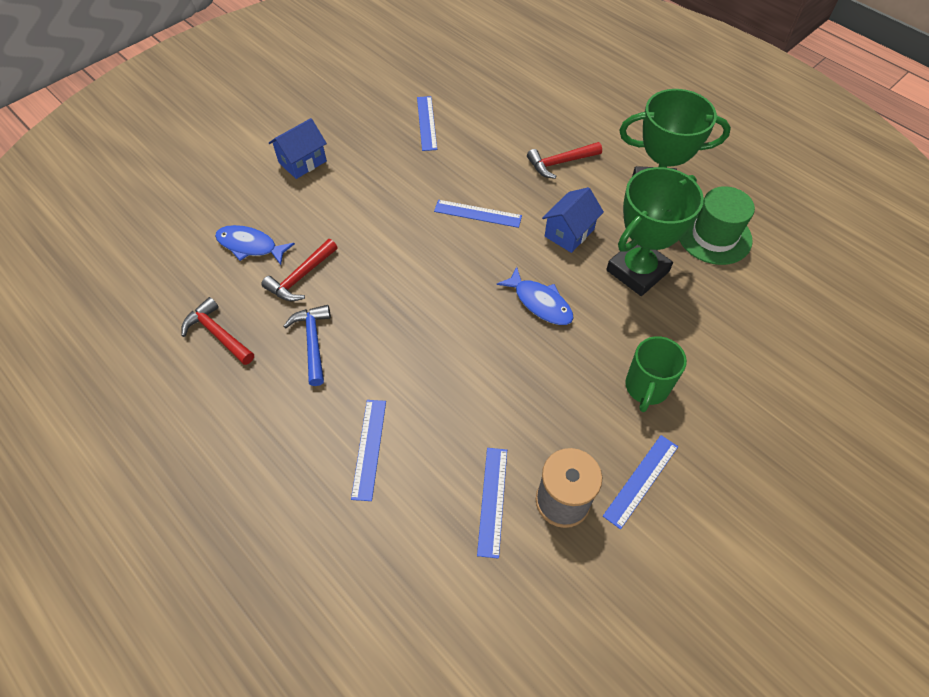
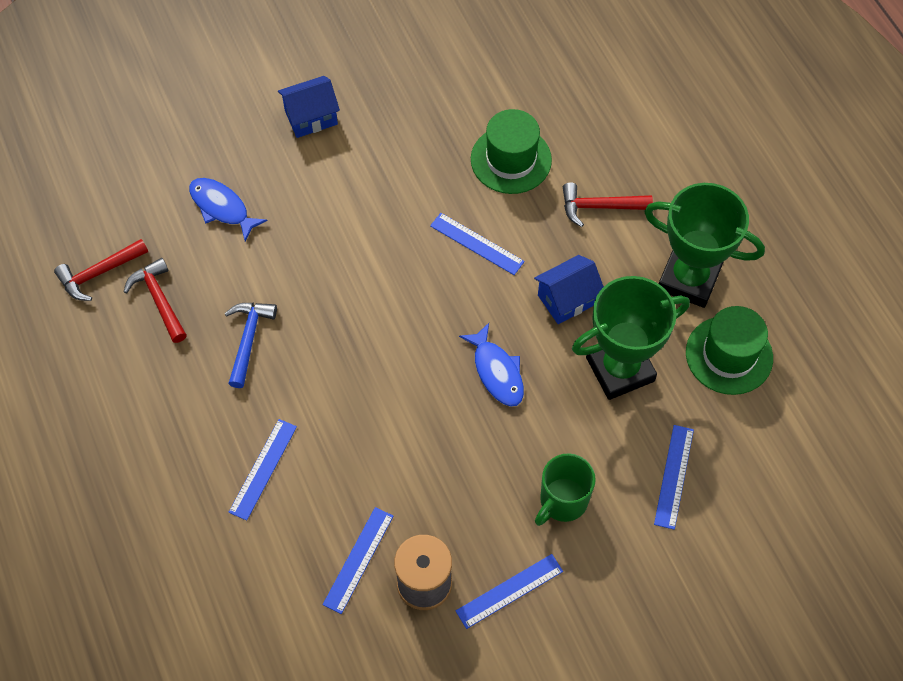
camera: 20 degrees right, 5 degrees up
red hammer [261,239,338,301] -> red hammer moved to [54,239,148,301]
blue ruler [417,96,437,151] -> blue ruler moved to [654,425,694,530]
none -> green hat [471,109,552,194]

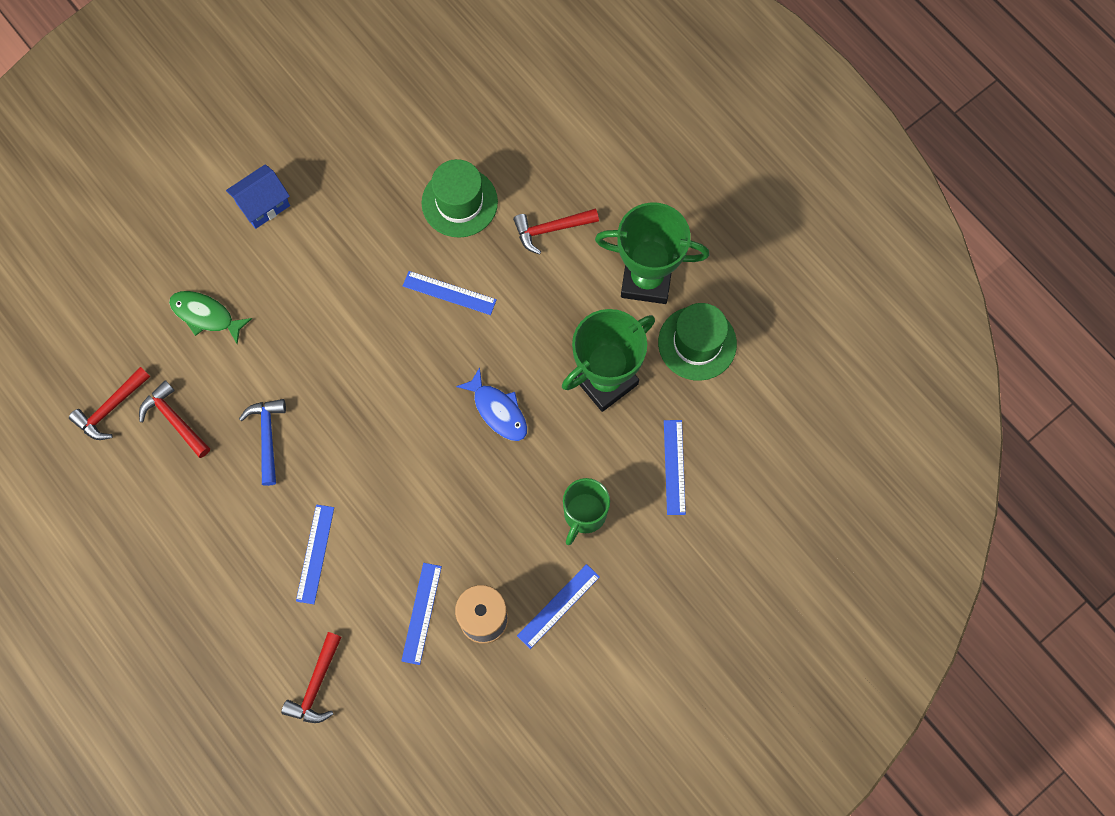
camera: 15 degrees left, 10 degrees up
blue fish [189,178,268,241] -> green fish [169,291,252,344]
blue house [534,255,604,324] -> none
none -> red hammer [281,632,342,723]

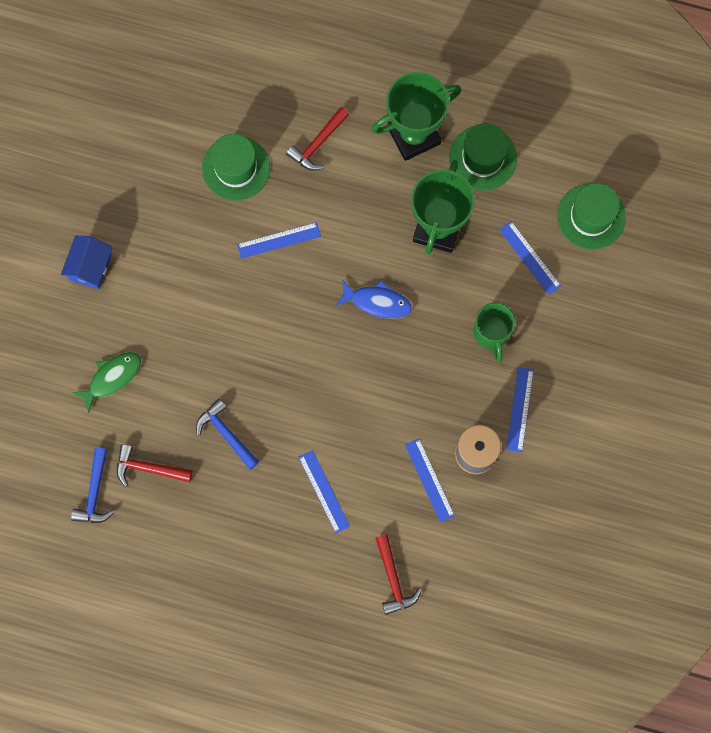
camera: 35 degrees left, 5 degrees up
red hammer [69,367,150,440] -> blue hammer [71,447,114,523]
green fish [169,291,252,344] -> green fish turned 150 degrees clockwise [72,352,141,413]
none -> green hat [557,183,626,250]

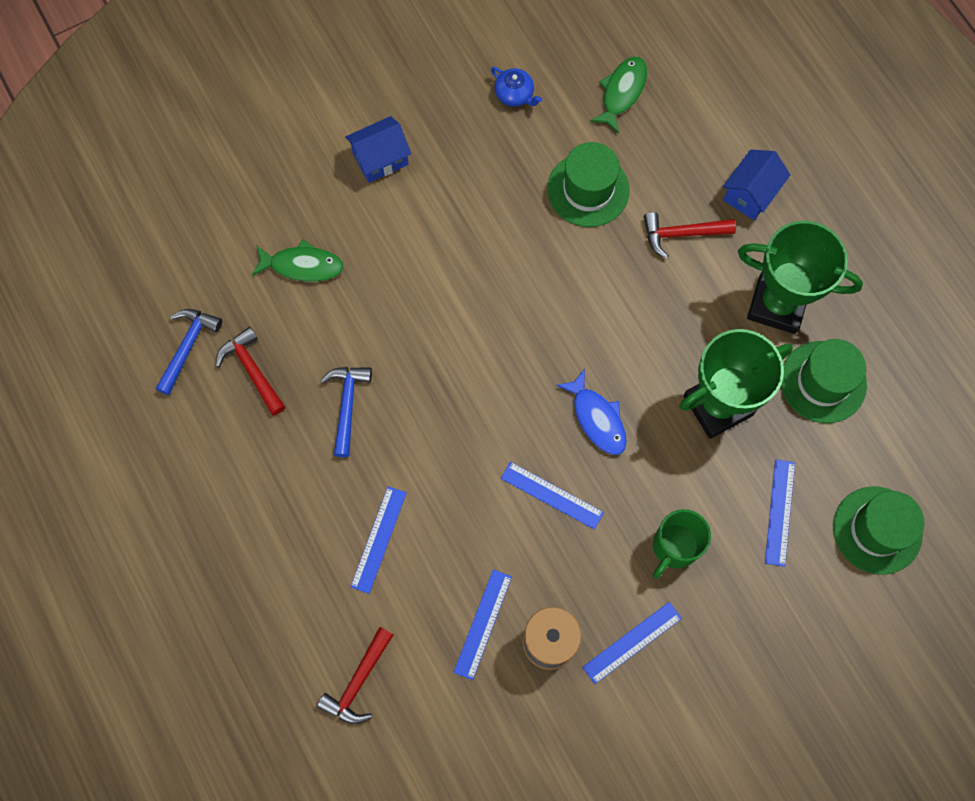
camera: 45 degrees right, 5 degrees down
blue hammer [71,447,114,523] -> blue hammer turned 150 degrees clockwise [156,309,222,395]
blue ruler [237,222,321,259] -> blue ruler moved to [501,462,604,530]
none -> blue teapot [491,67,542,107]
none -> green fish [590,56,647,134]
none -> blue house [723,149,790,220]

